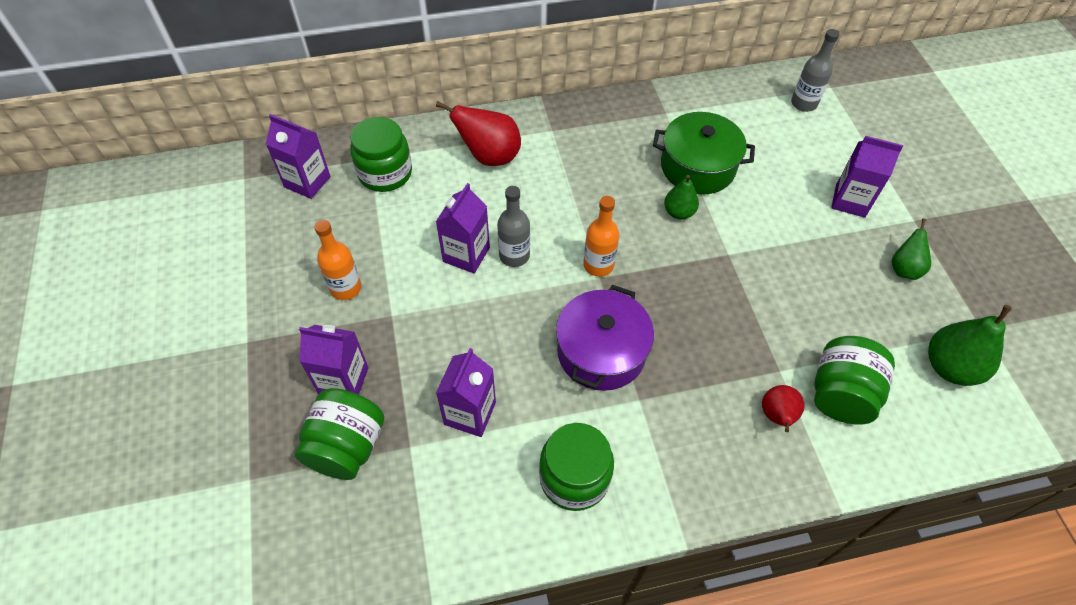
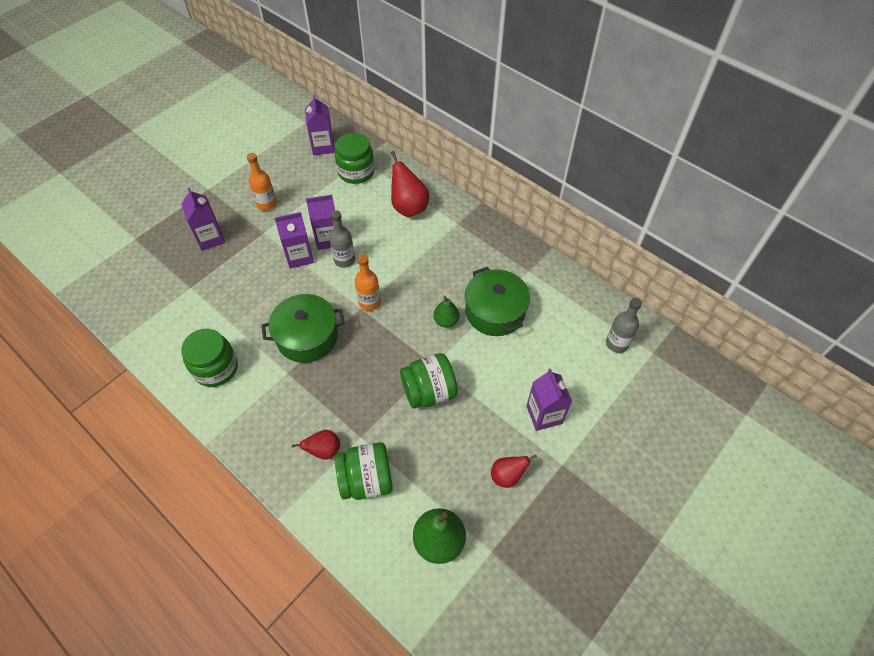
camera: 55 degrees right, 0 degrees up
green jar [295,388,384,480] -> green jar moved to [400,353,458,409]
purple carton [436,348,496,437] -> purple carton moved to [275,212,314,269]
purple pot [556,285,654,391] -> green pot [261,294,345,363]
green pear [892,218,931,280] -> red pear [491,454,537,488]

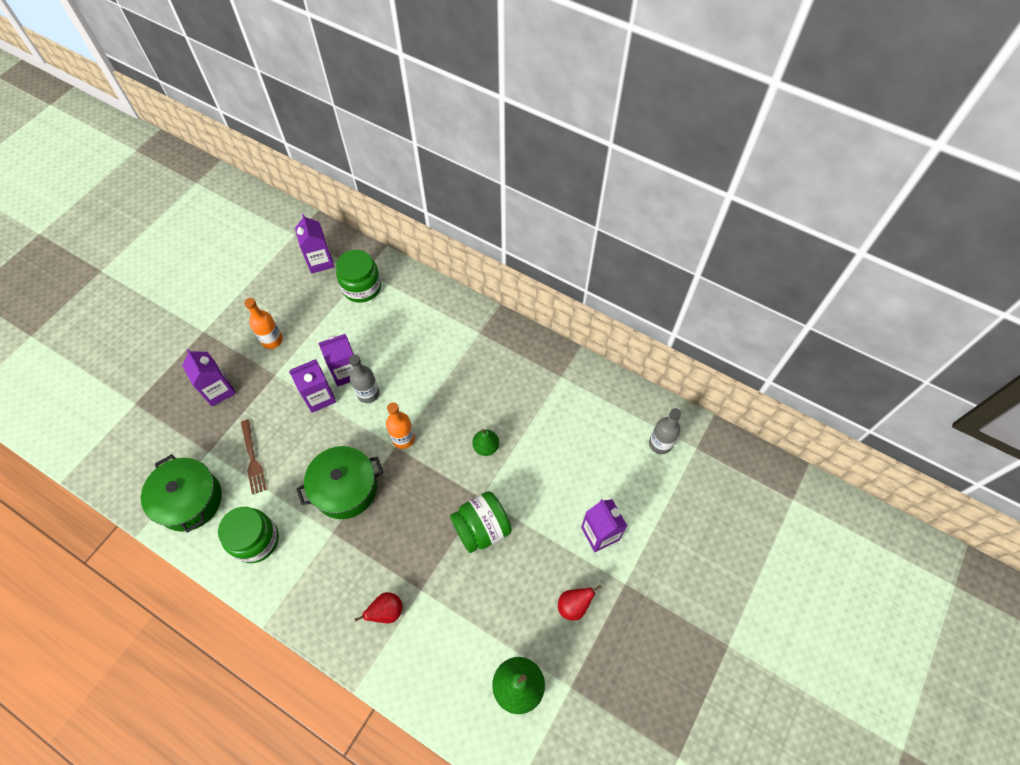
camera: 10 degrees left, 5 degrees up
green jar [335,442,393,500] -> none
red pear [391,151,429,217] -> none
green pot [465,267,530,336] -> green pot moved to [141,454,222,533]
none -> brown fork [241,419,267,495]

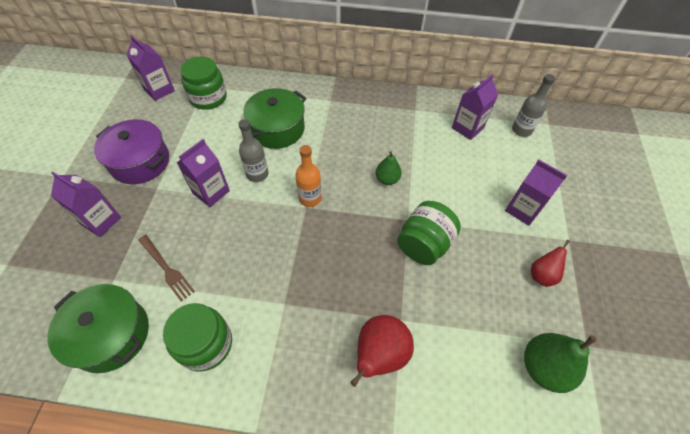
camera: 25 degrees left, 5 degrees down
orange bottle [244,298,283,349] -> purple pot [94,119,169,184]
green pot [296,446,383,519] -> green pot moved to [243,88,306,149]
purple carton [318,334,354,386] -> purple carton moved to [452,74,498,140]
red pear [355,592,403,623] -> red pear [350,315,414,387], size x1.65

